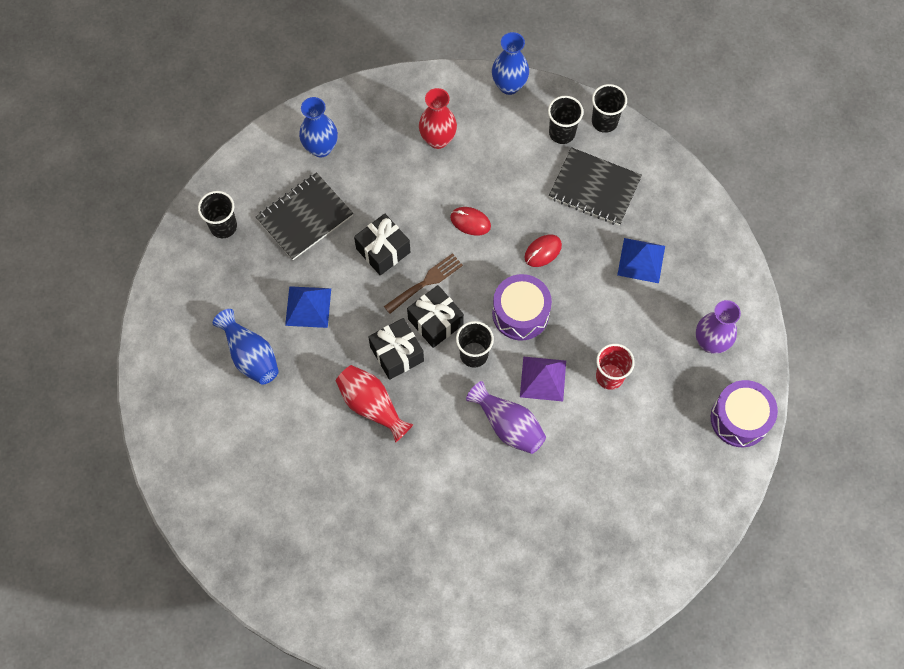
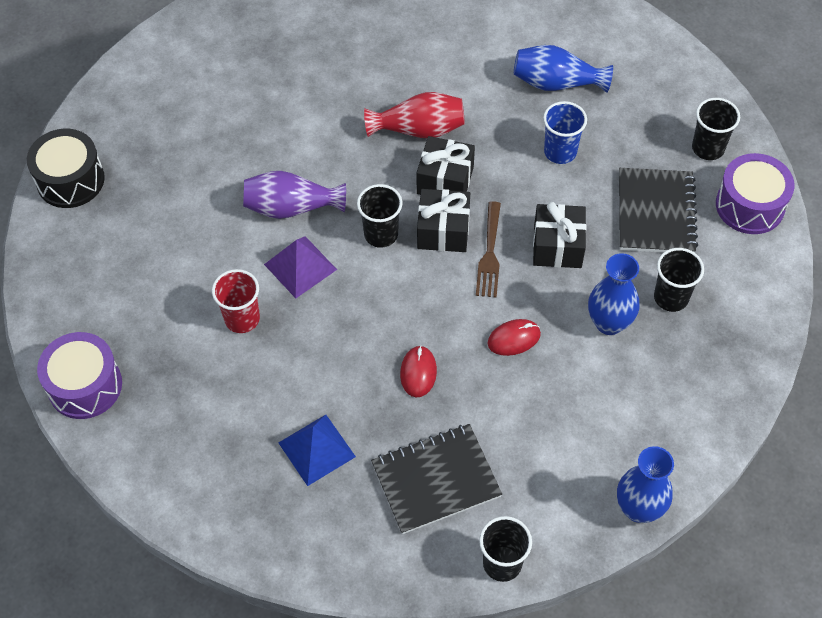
camera: 135 degrees right, 10 degrees down
blue pyramid [285,286,331,328] -> blue cup [543,101,587,164]
blue vase [299,97,338,157] -> blue vase moved to [588,253,640,335]
red vase [419,88,457,149] -> none
purple drum [492,274,552,340] -> purple drum moved to [716,153,794,234]
black cup [548,96,583,144] -> black cup moved to [654,248,704,312]
purple vase [696,300,741,354] -> none
none -> black drum [27,129,105,208]

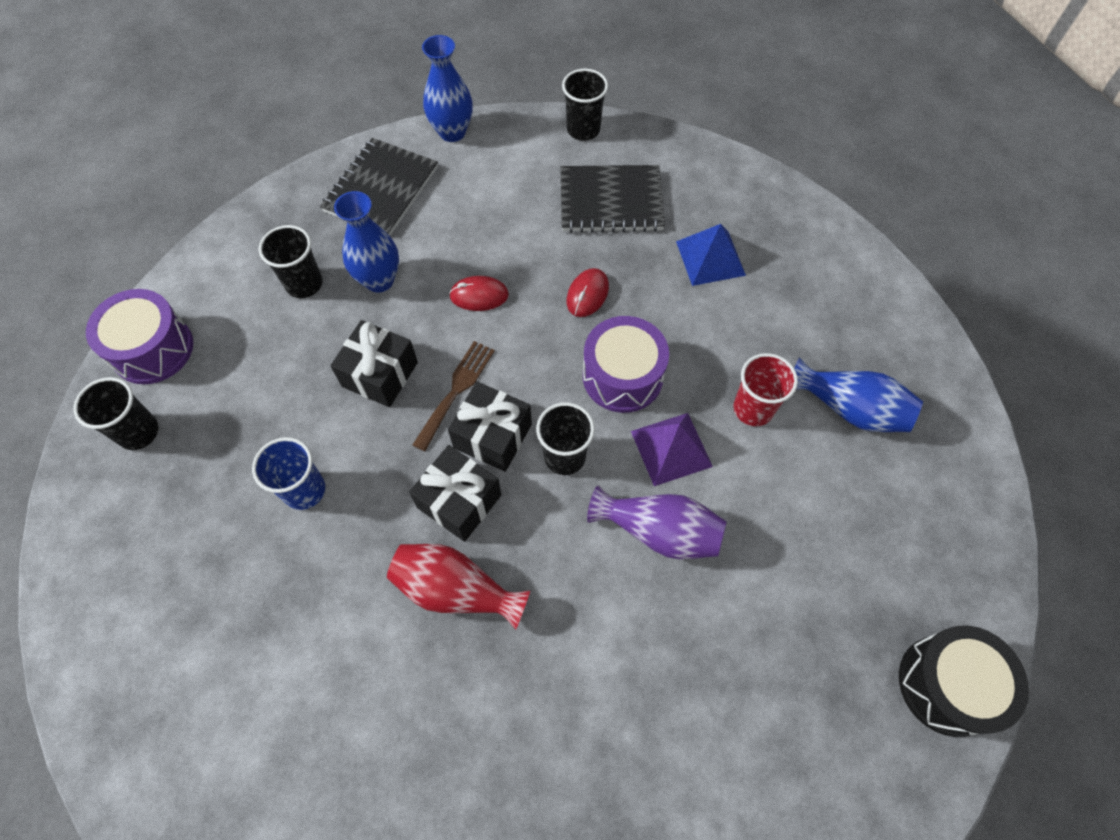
camera: 160 degrees left, 5 degrees up
purple drum [37,332,122,419] -> purple drum moved to [583,316,669,413]
blue vase [514,45,613,93] -> blue vase moved to [794,358,923,432]
black notebook [619,168,698,253] -> black notebook moved to [320,138,438,236]

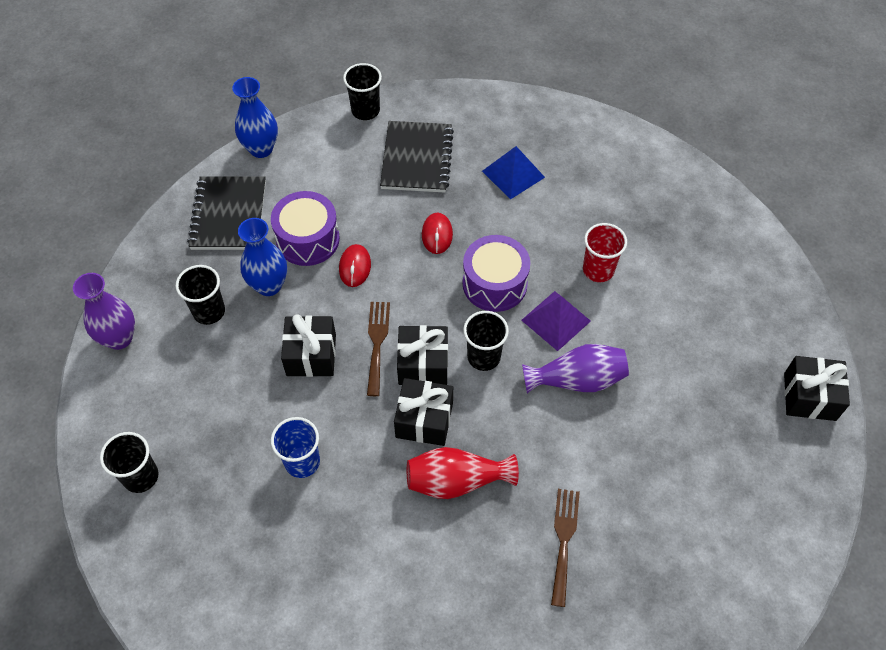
camera: 25 degrees left, 5 degrees down
purple drum [86,289,193,384] -> purple drum moved to [271,191,340,266]
red mouse [449,276,509,311] -> red mouse turned 60 degrees counterclockwise [339,244,371,287]
black notebook [561,165,665,233] -> black notebook turned 60 degrees counterclockwise [380,121,454,193]
blue vase [794,358,923,432] -> none
black drum [899,626,1029,737] -> black gift [784,356,850,421]
none -> purple vase [73,273,135,350]
none -> brown fork [551,489,580,607]

